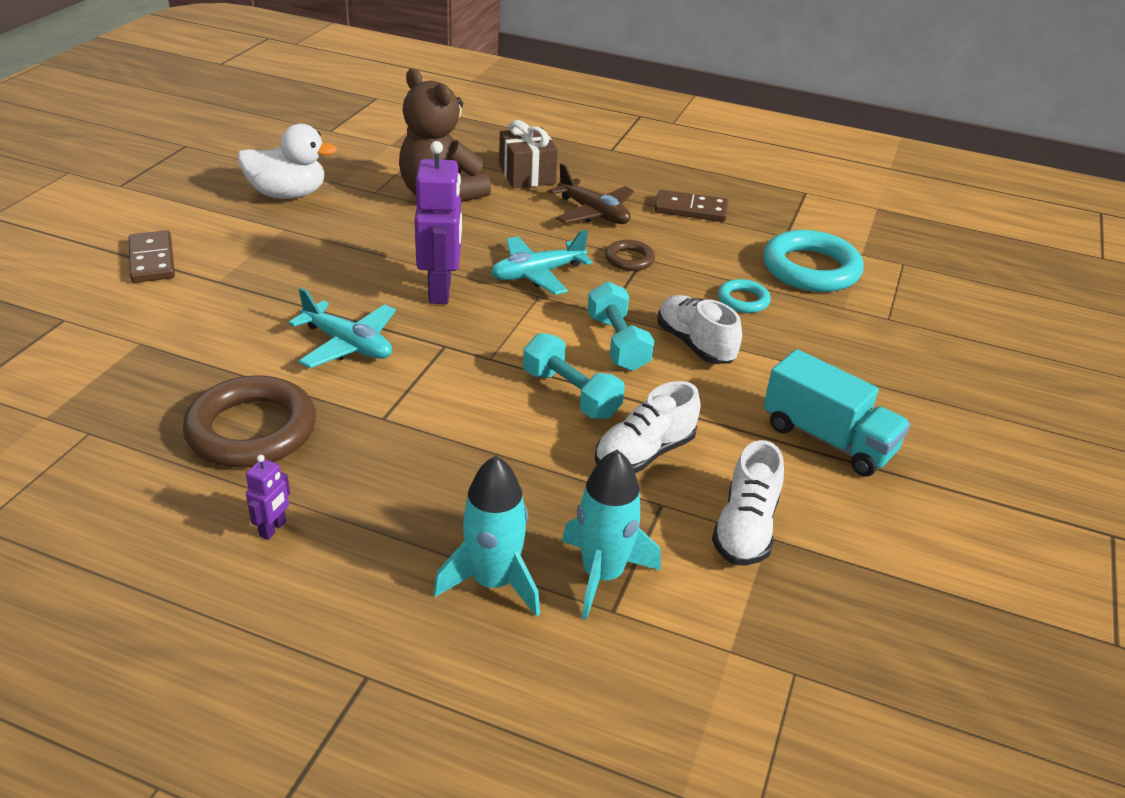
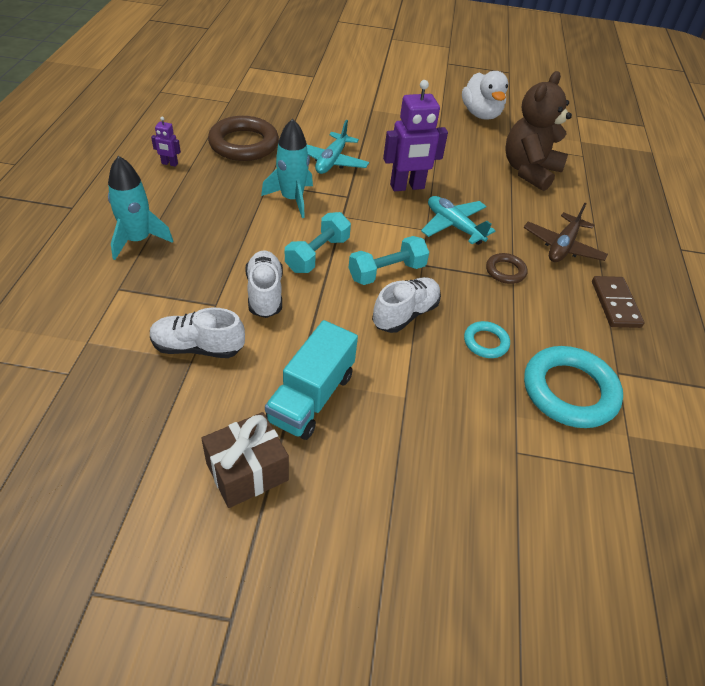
camera: 75 degrees right, 10 degrees up
brown domino [129,230,175,283] -> none
brown gift [499,120,558,188] -> brown gift moved to [201,412,289,508]
turquoise rocket [562,450,661,620] -> turquoise rocket moved to [261,118,313,218]
white shoe [595,381,700,473] -> white shoe turned 45 degrees clockwise [245,250,283,318]

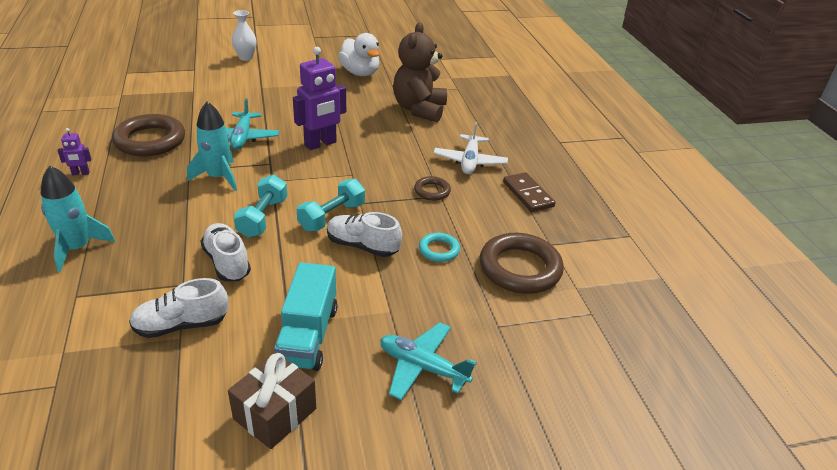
camera: 20 degrees left, 10 degrees down
white shoe [372,277,441,333] -> white shoe turned 90 degrees counterclockwise [327,212,402,257]
turquoise plane [421,196,495,245] -> turquoise plane moved to [380,322,477,400]
brown plane [524,203,608,262] -> white plane [433,122,508,174]
turquoise ring [524,346,623,428] -> brown ring [480,233,564,294]
none -> white vase [232,10,257,61]

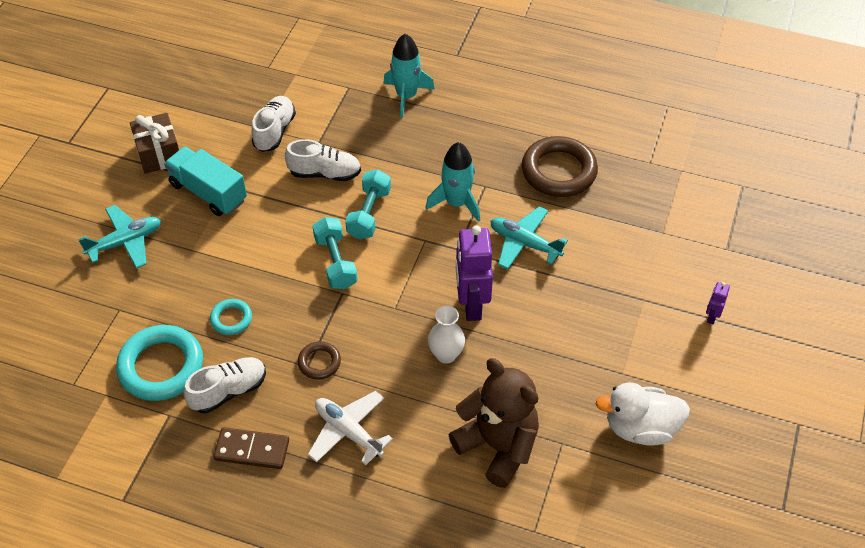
camera: 125 degrees right, 15 degrees up
purple robot [58,128,92,175] -> purple robot moved to [706,282,730,324]
white vase [232,10,257,61] -> white vase moved to [428,306,465,364]
turquoise dumbbell [234,175,288,238] -> turquoise dumbbell turned 60 degrees clockwise [345,169,391,239]
white shoe [327,212,402,257] -> white shoe moved to [183,357,266,413]
brown ring [480,233,564,294] -> turquoise ring [116,325,203,401]

